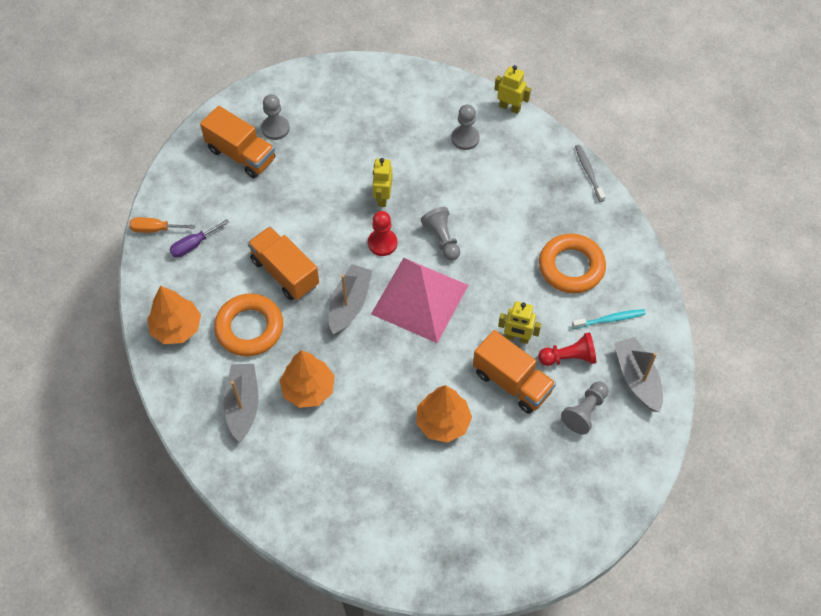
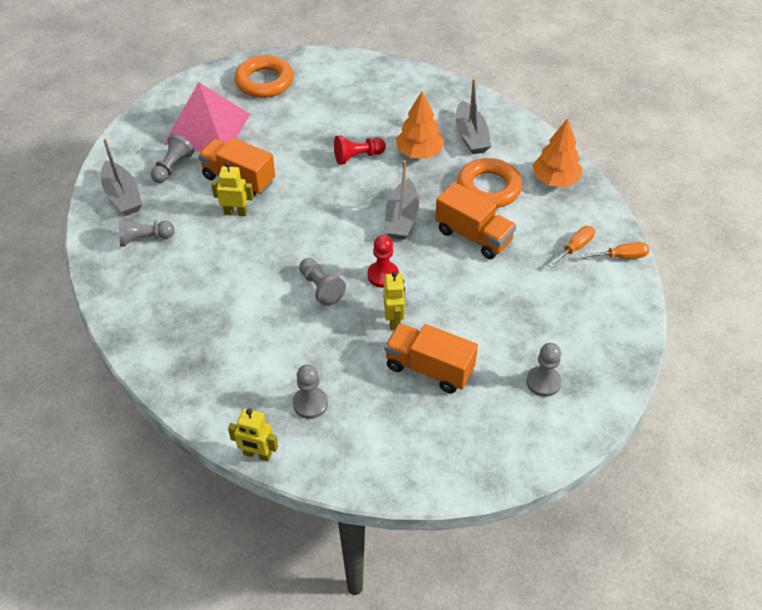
camera: 170 degrees right, 10 degrees down
purple screwdriver [169,219,229,258] -> orange screwdriver [548,226,595,268]
orange truck [200,106,275,178] -> orange truck moved to [385,323,478,393]
pink pyramid [371,258,469,343] -> pink pyramid moved to [164,82,250,152]
orange tree [416,385,472,443] -> none
red pawn [538,332,596,366] -> red pawn moved to [334,135,386,165]
orange ring [539,233,606,293] -> orange ring moved to [235,55,293,98]
turquoise toothbrush [572,309,646,329] -> grey pawn [118,216,175,247]
grey toothbrush [575,145,605,202] -> none

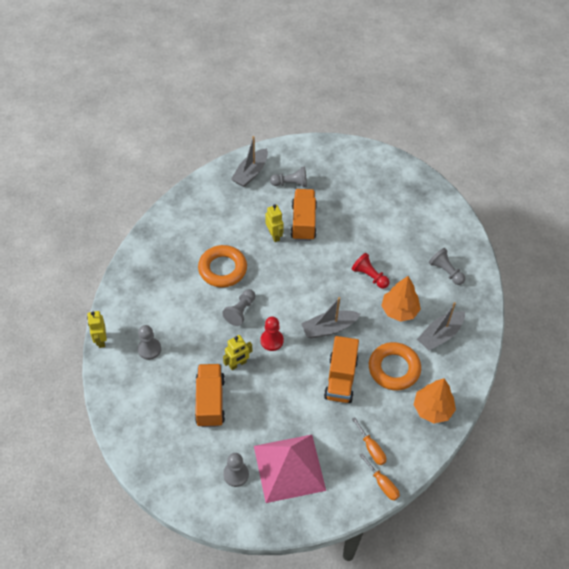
camera: 60 degrees right, 5 degrees up
grey pawn [118,216,175,247] -> grey pawn moved to [429,248,465,285]
pink pyramid [164,82,250,152] -> pink pyramid moved to [254,435,326,503]
orange ring [235,55,293,98] -> orange ring moved to [198,245,247,287]
orange screwdriver [548,226,595,268] -> orange screwdriver turned 45 degrees clockwise [352,417,386,465]

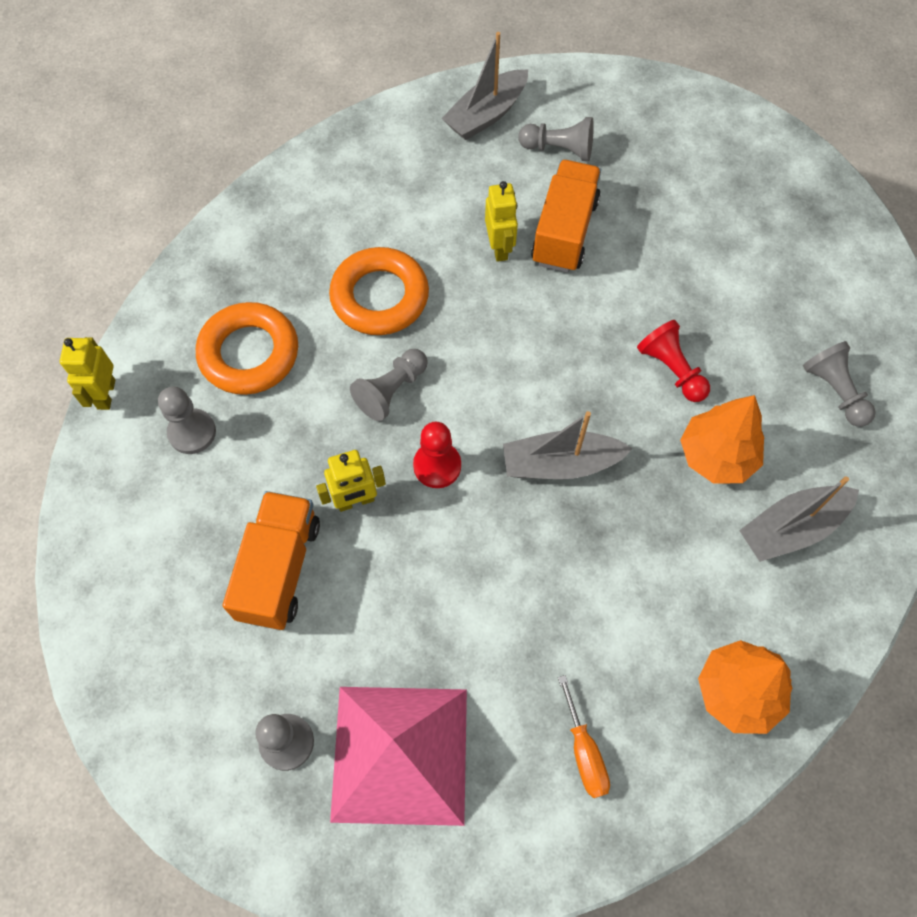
camera: 15 degrees right, 10 degrees up
orange truck [324,336,359,403] -> none
orange screwdriver [359,453,400,501] -> none
orange ring [369,342,421,390] -> orange ring moved to [196,302,298,395]

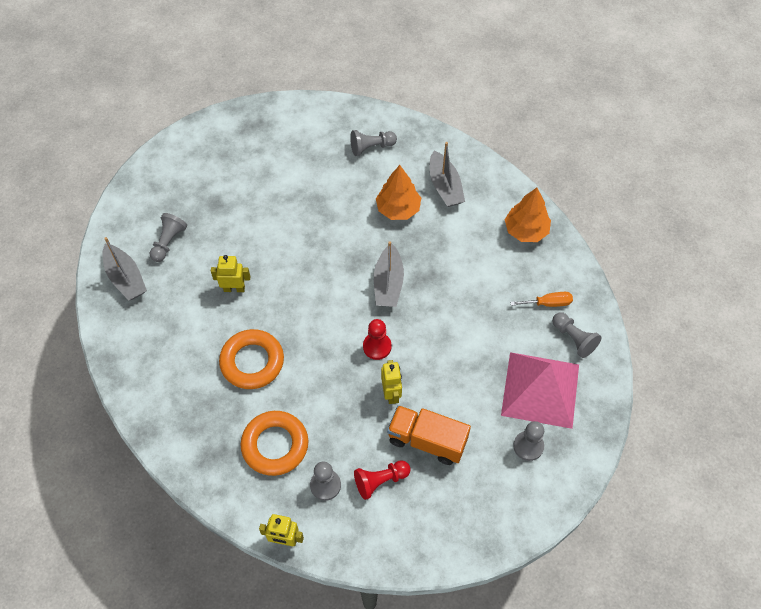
camera: 80 degrees left, 5 degrees down
grey pawn [350,349,428,421] -> grey pawn moved to [552,312,601,358]
orange truck [531,160,601,273] -> none
red pawn [637,320,710,402] -> red pawn moved to [354,460,411,500]

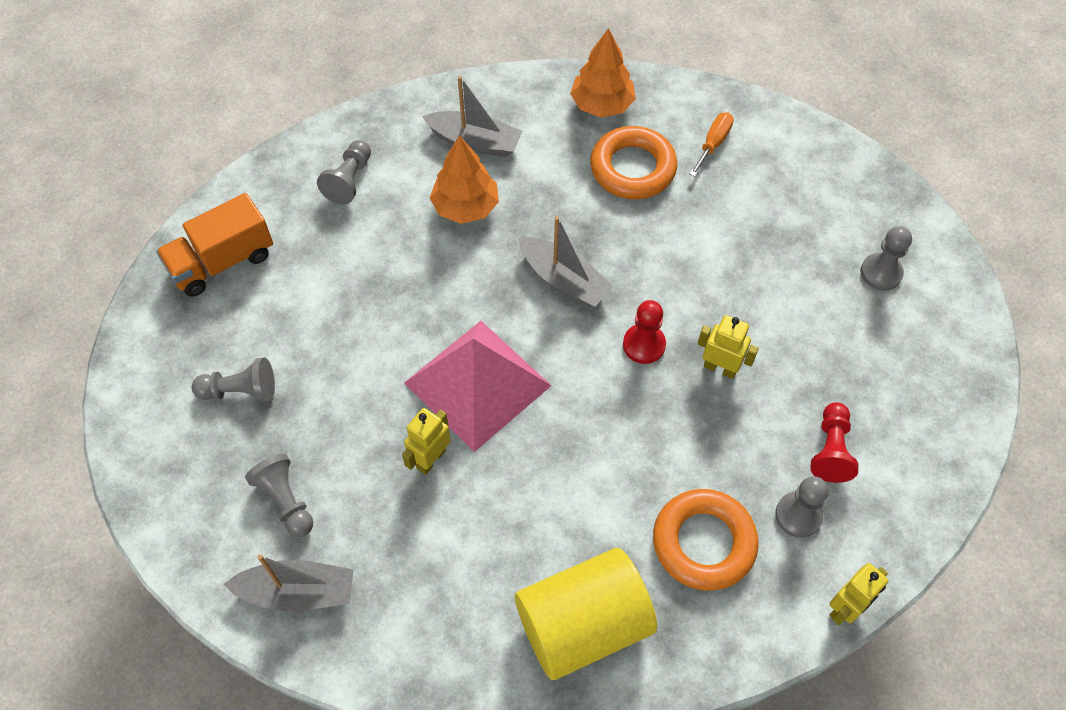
camera: 55 degrees left, 0 degrees up
orange ring [219,329,284,389] -> orange ring moved to [590,126,677,199]
orange truck [387,405,471,465] -> orange truck moved to [156,193,273,297]
pink pyramid [501,352,579,429] -> pink pyramid moved to [404,321,552,452]
grey pawn [552,312,601,358] -> grey pawn moved to [192,357,275,402]
none -> yellow cylinder [515,548,657,680]

